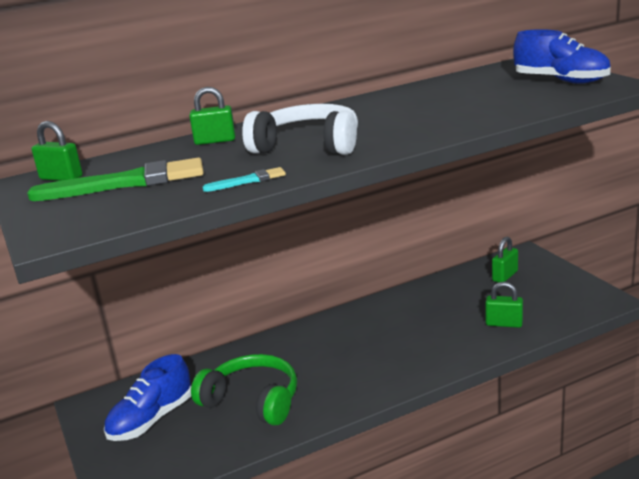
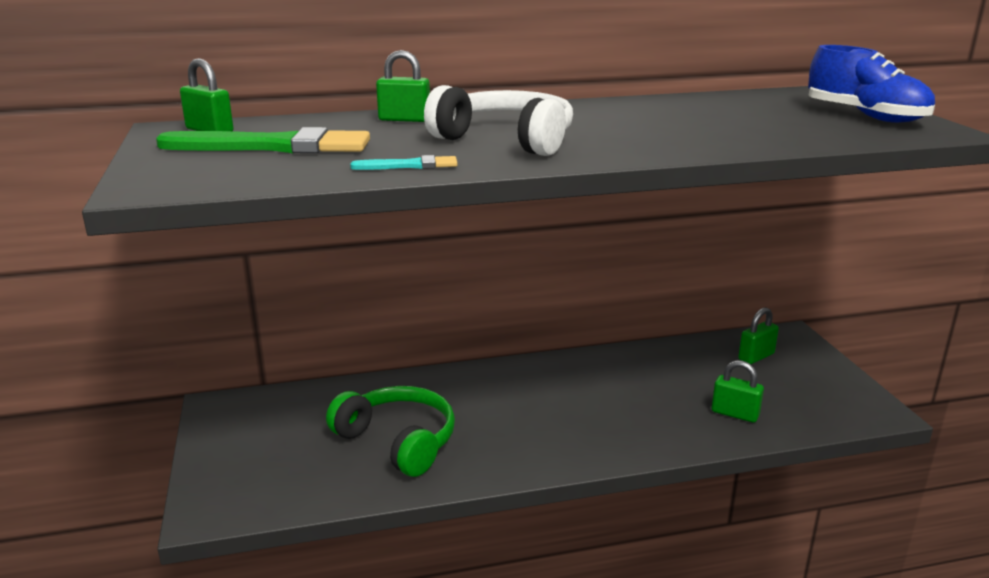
camera: 10 degrees right, 0 degrees up
blue shoe [104,354,191,441] -> none

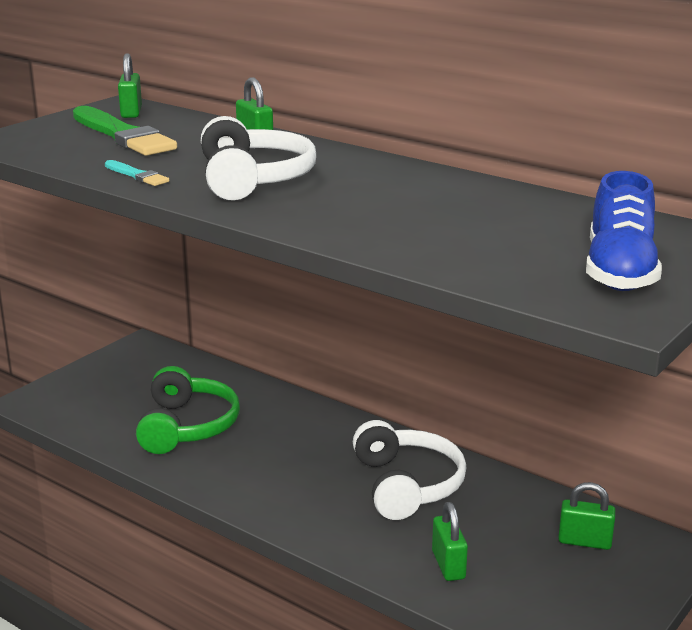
camera: 50 degrees right, 0 degrees up
none -> white headphones [353,420,466,520]

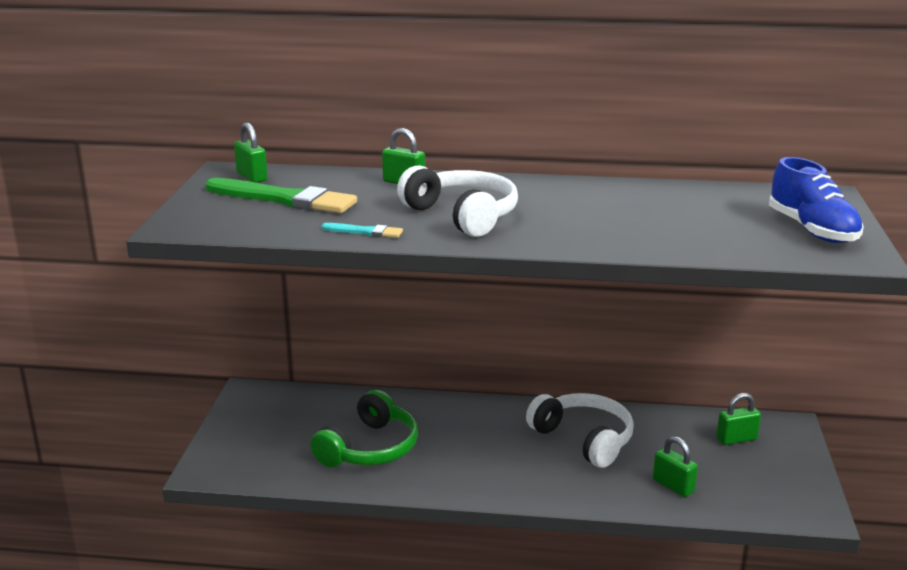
camera: 30 degrees left, 0 degrees up
green headphones [136,366,240,454] -> green headphones turned 60 degrees clockwise [310,390,418,467]

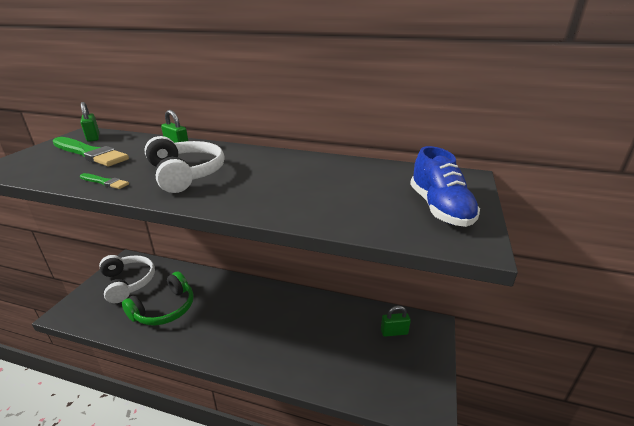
camera: 10 degrees right, 5 degrees up
turquoise brush [322,223,403,238] -> green brush [80,173,129,189]
white headphones [526,393,634,468] -> white headphones moved to [99,255,155,303]
green padlock [653,436,698,497] -> none

